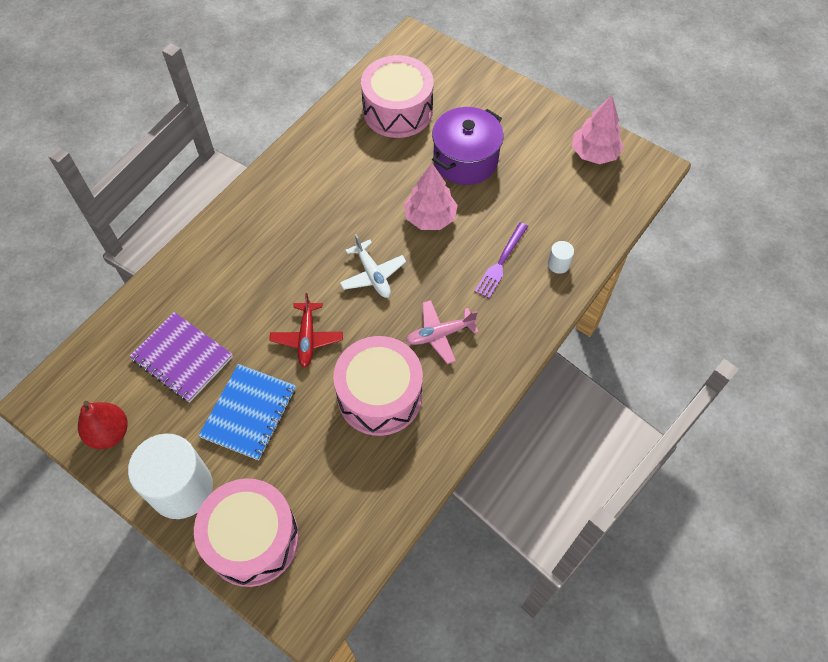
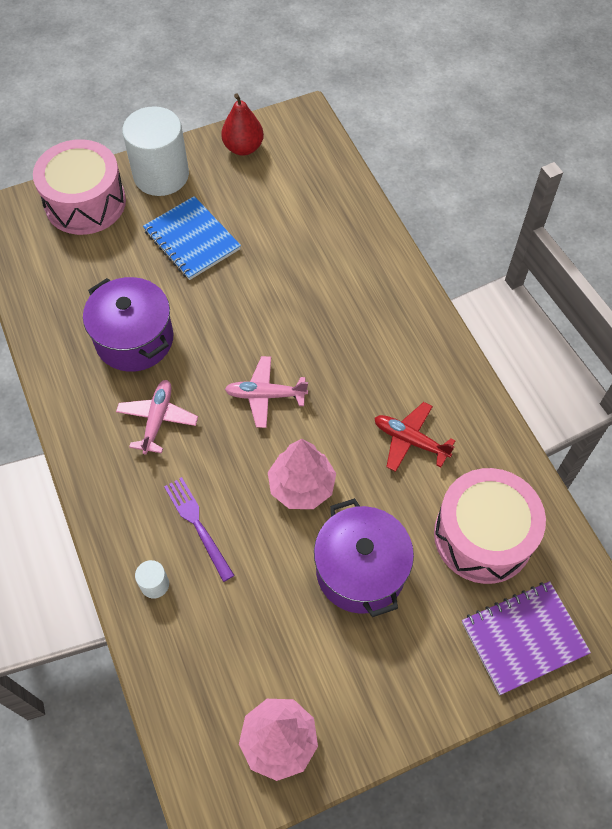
camera: 120 degrees right, 0 degrees up
purple notebook [129,312,233,403] -> purple notebook moved to [462,581,591,695]
red plane [269,293,343,368] -> red plane moved to [374,402,456,472]
pink drum [333,336,423,436] -> purple pot [83,277,174,372]
white plane [340,234,406,298] -> pink plane [225,356,308,428]

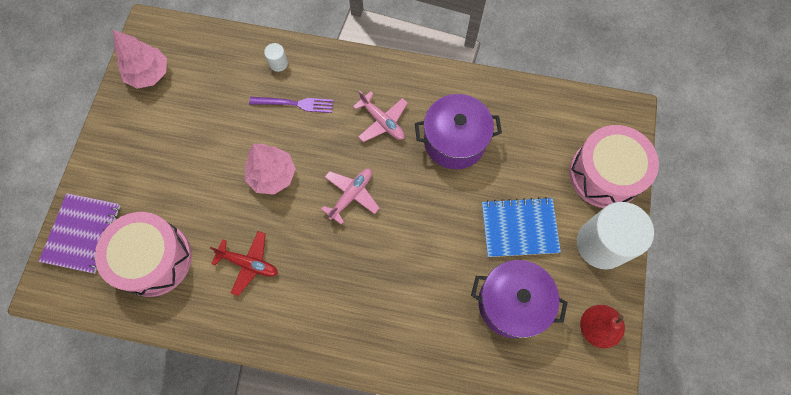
camera: 125 degrees right, 10 degrees up
purple pot [314,498,414,617] -> purple pot moved to [471,260,568,338]
red plane [374,402,456,472] -> red plane turned 45 degrees clockwise [210,231,278,296]

